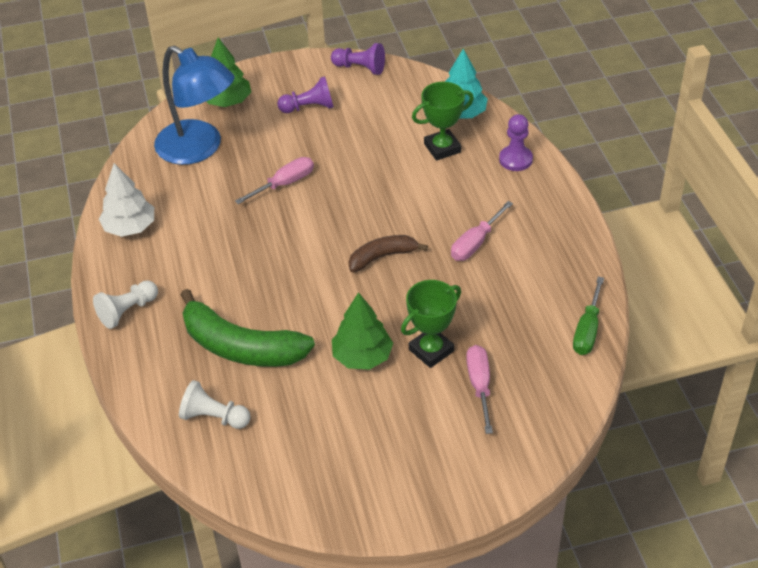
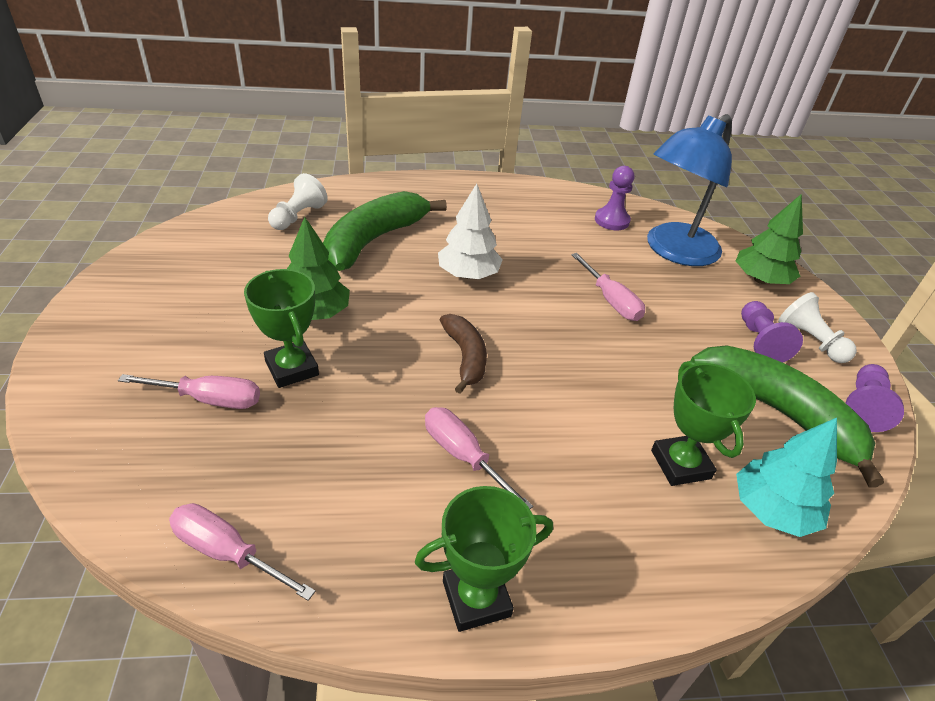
camera: 95 degrees right, 5 degrees down
white pawn [93,280,158,329] -> white pawn moved to [778,292,857,363]
white tree [99,163,154,237] -> white tree moved to [438,184,503,279]
purple pawn [499,114,533,171] -> purple pawn moved to [595,166,634,230]
green screwdriver [573,277,604,355] -> pink screwdriver [169,503,316,601]
none -> green trophy [415,486,553,632]
none -> green banana [691,345,884,487]

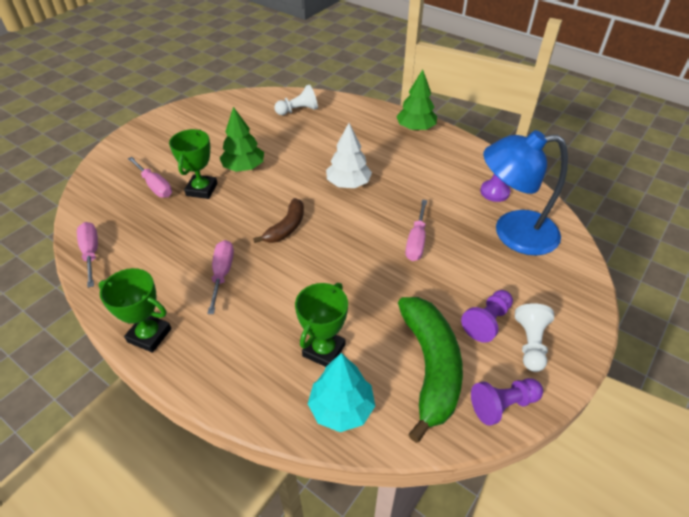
camera: 45 degrees right, 5 degrees up
green banana [323,191,447,271] -> none
green tree [736,194,803,284] -> green tree moved to [396,69,437,131]

